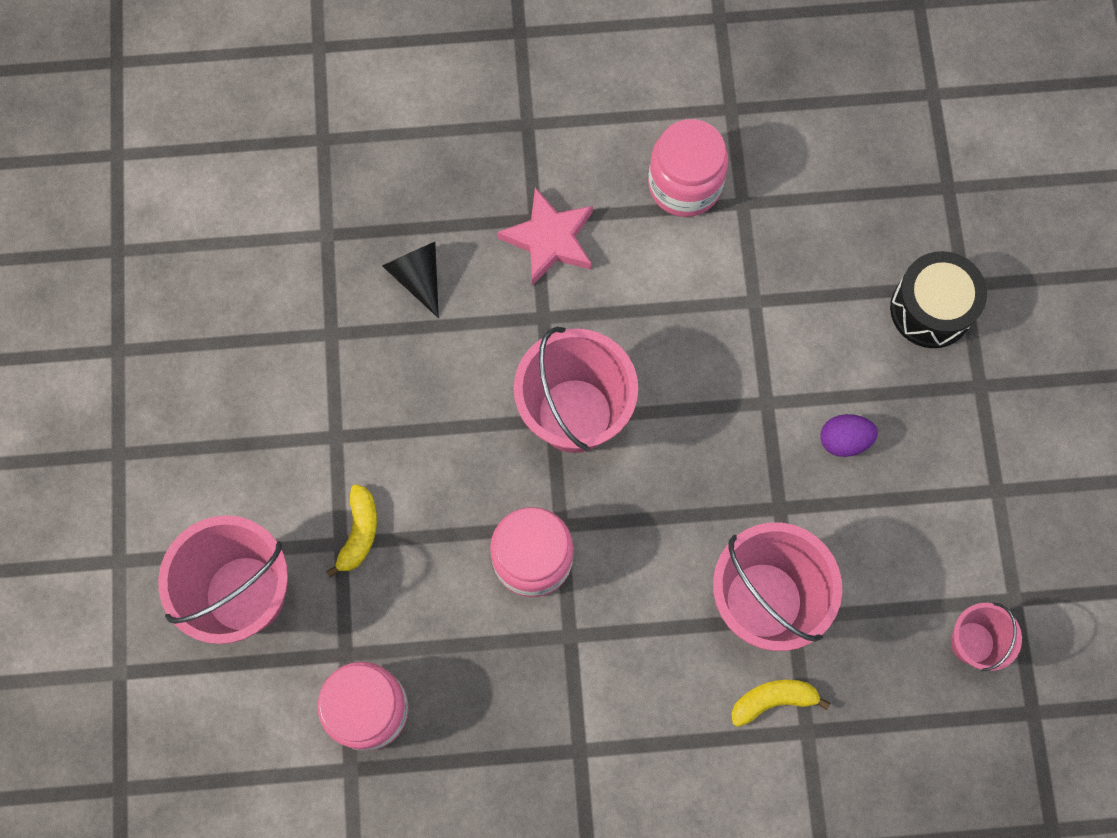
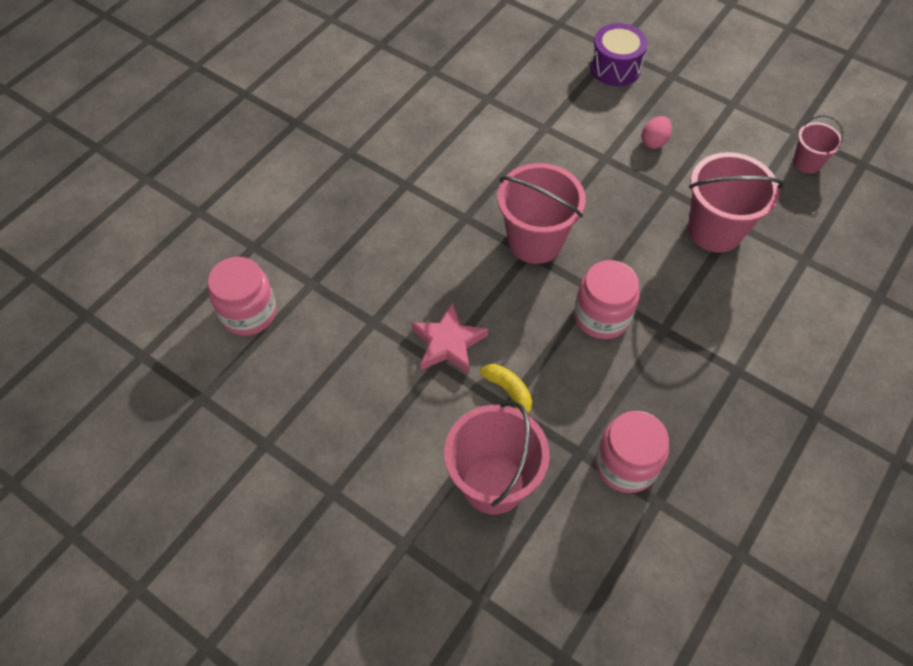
camera: 50 degrees left, 15 degrees down
black cone [382,242,439,318] -> none
pink star [497,187,593,286] -> pink star moved to [411,302,488,374]
pink jar [648,119,729,217] -> pink jar moved to [208,257,277,336]
yellow banana [731,680,830,727] -> none
purple egg [820,414,878,457] -> pink egg [642,116,672,149]
black drum [890,251,987,348] -> purple drum [590,23,648,86]

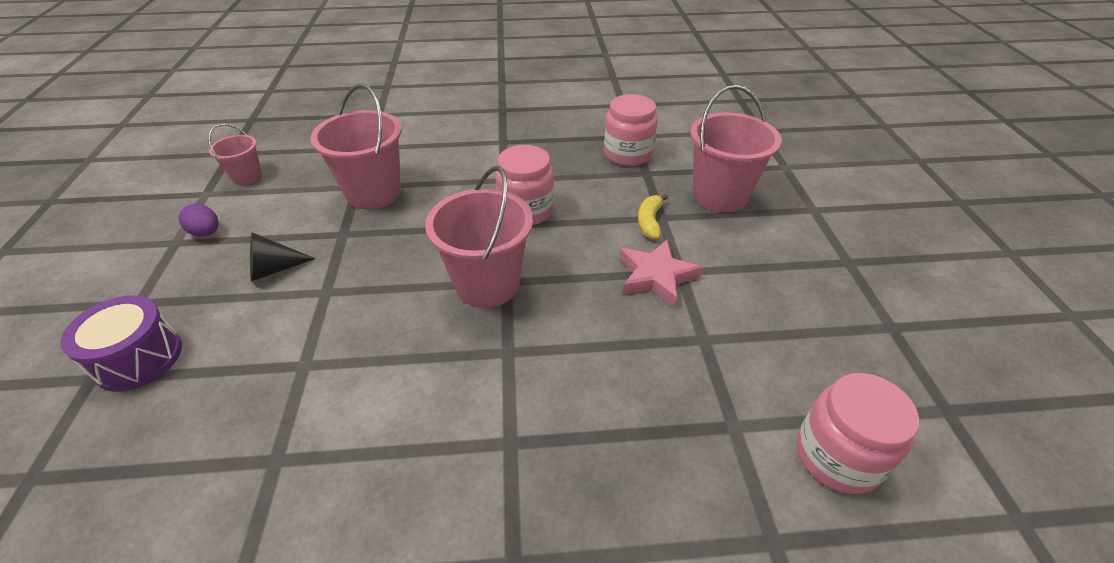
camera: 130 degrees left, 15 degrees down
pink egg [642,116,672,149] -> black cone [250,232,316,281]
none -> purple egg [179,204,219,237]

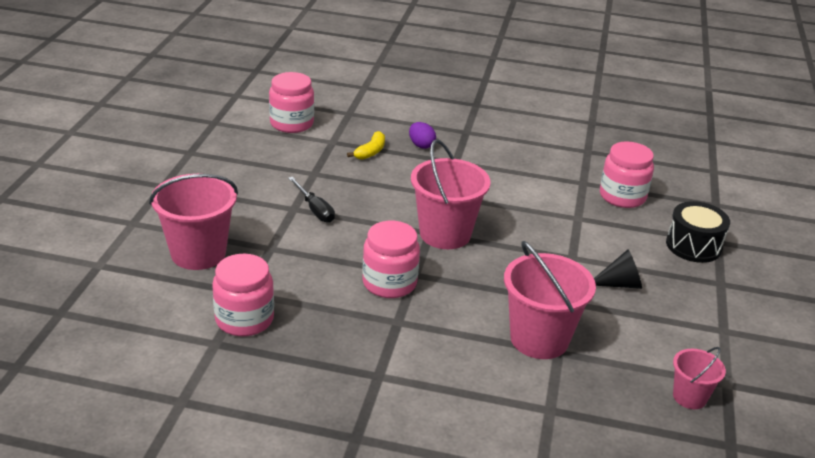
camera: 165 degrees left, 10 degrees down
purple drum [60,295,182,392] -> black drum [666,201,730,263]
purple egg [179,204,219,237] -> purple egg moved to [409,122,436,149]
pink star [620,240,703,307] -> black screwdriver [288,177,335,223]
yellow banana [638,194,668,239] -> yellow banana moved to [347,131,385,160]
none -> pink jar [600,141,654,208]

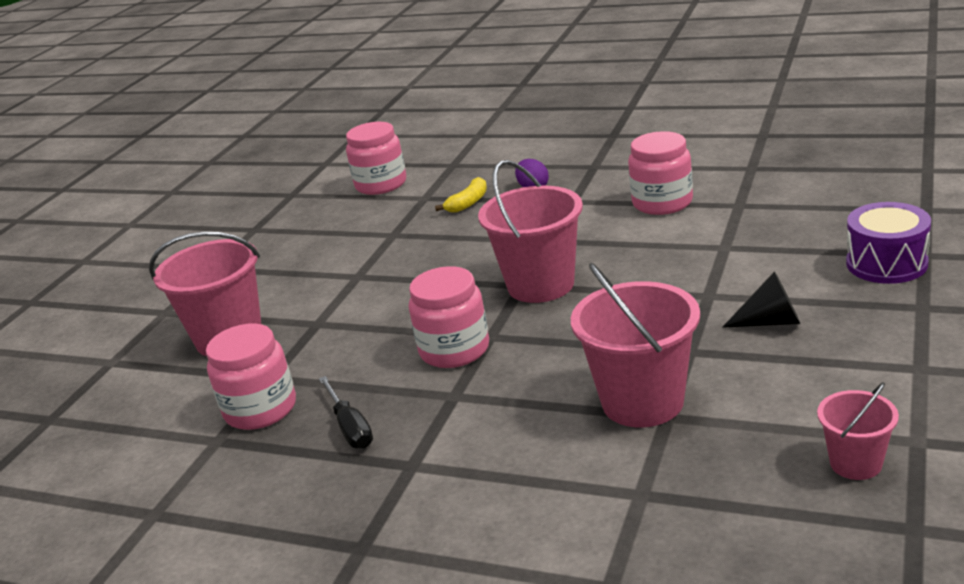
camera: 15 degrees right, 5 degrees down
black screwdriver [288,177,335,223] -> black screwdriver moved to [319,376,373,449]
pink jar [600,141,654,208] -> pink jar moved to [628,131,693,215]
black drum [666,201,730,263] -> purple drum [846,202,931,284]

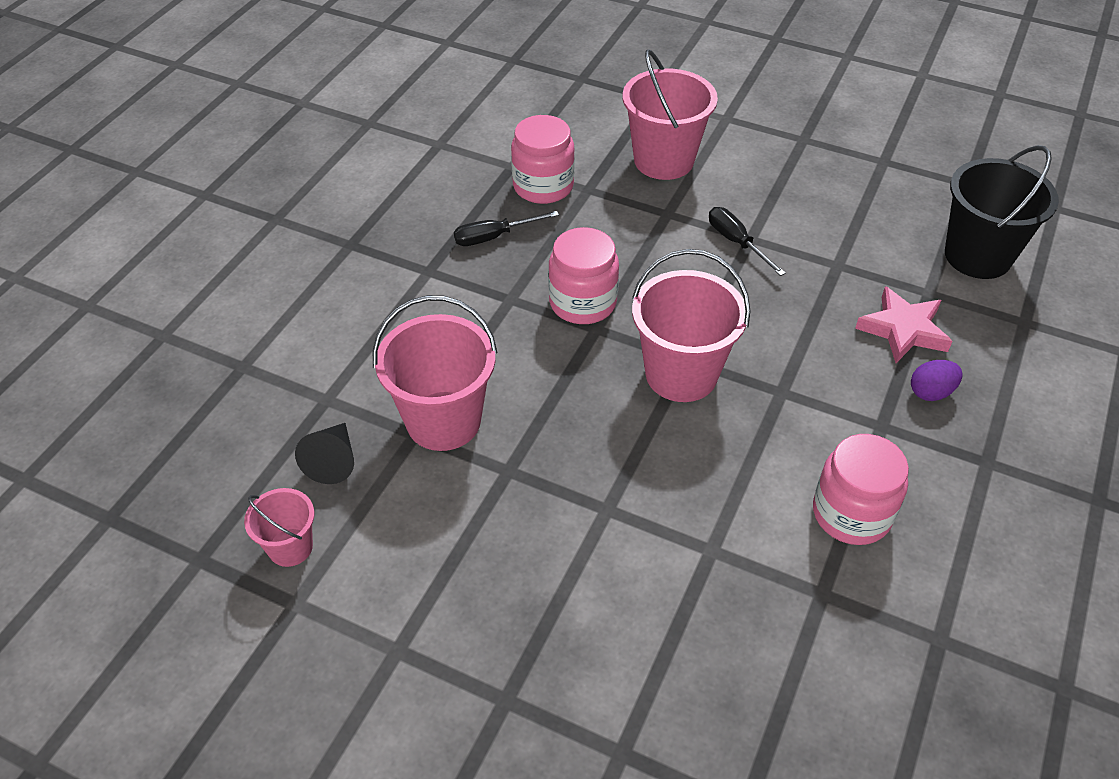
camera: 90 degrees right, 20 degrees up
pink jar [346,122,406,195] -> black bucket [945,145,1059,279]
yellow banana [435,177,487,213] -> pink star [855,286,952,363]
black cone [723,271,800,328] -> black cone moved to [295,423,354,484]
purple drum [846,202,931,284] -> none
none -> black screwdriver [709,207,786,276]

